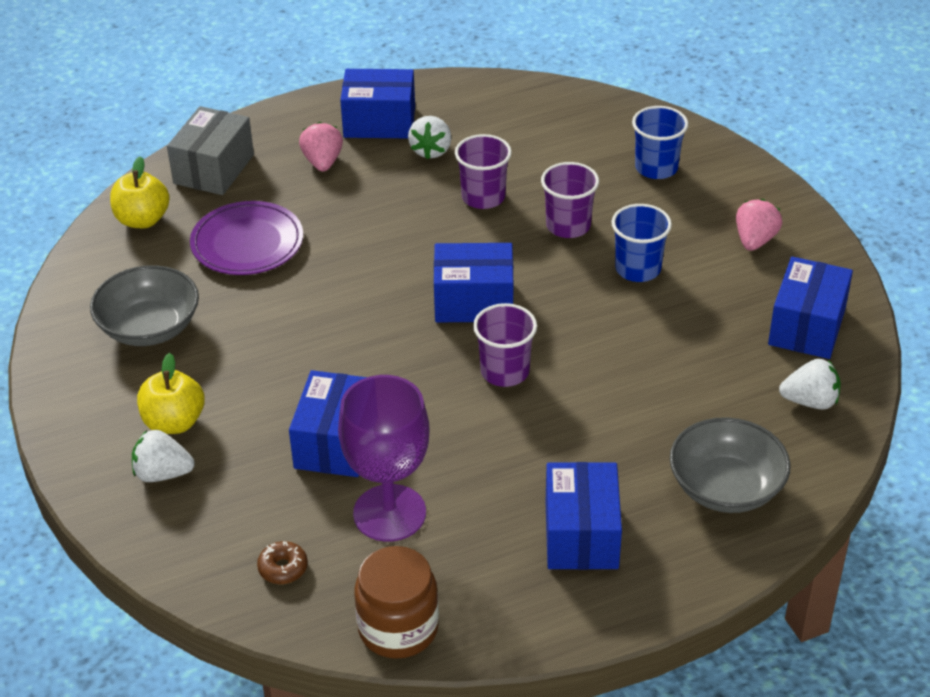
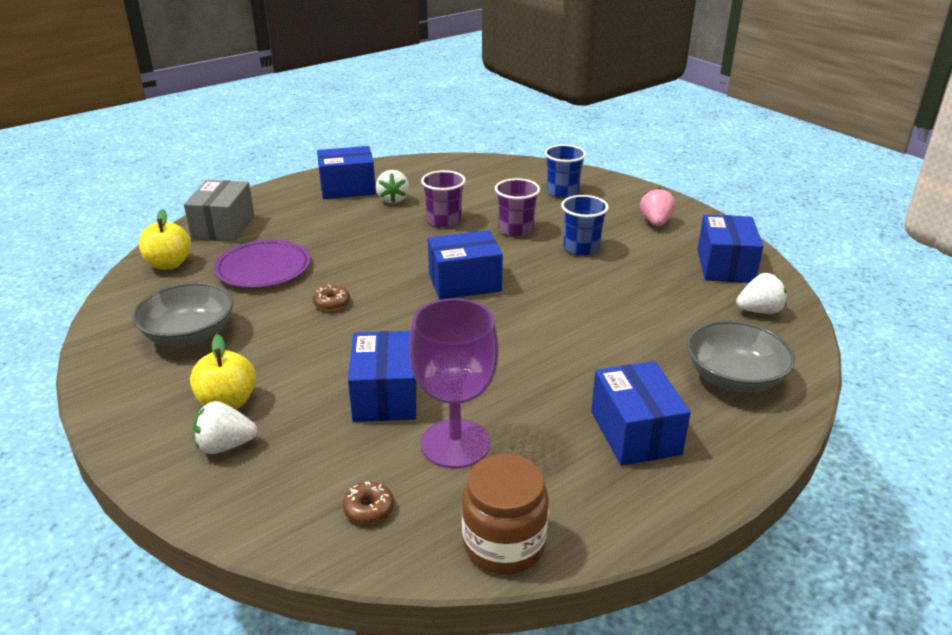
camera: 15 degrees left, 10 degrees down
pink strawberry [299,122,343,172] -> none
purple cup [473,303,537,387] -> none
none -> brown donut [313,285,350,311]

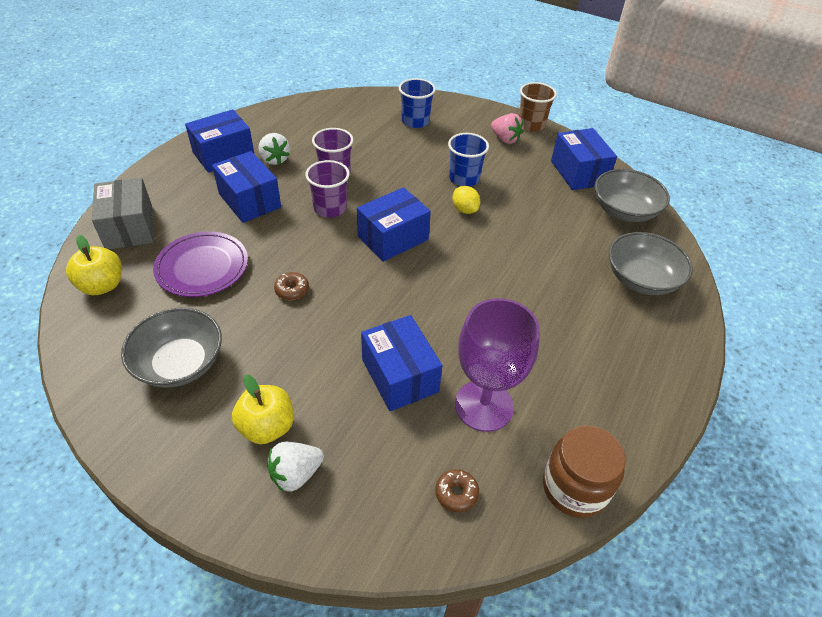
camera: 25 degrees left, 15 degrees up
purple cup [495,178,540,237] -> purple cup moved to [305,160,350,218]
blue box [591,361,691,465] -> blue box moved to [212,151,281,223]
pink strawberry [640,188,676,226] -> pink strawberry turned 150 degrees clockwise [491,113,524,144]
white strawberry [736,273,787,314] -> grey bowl [594,169,670,222]
none -> yellow lemon [452,186,480,214]
none -> brown cup [519,82,557,132]

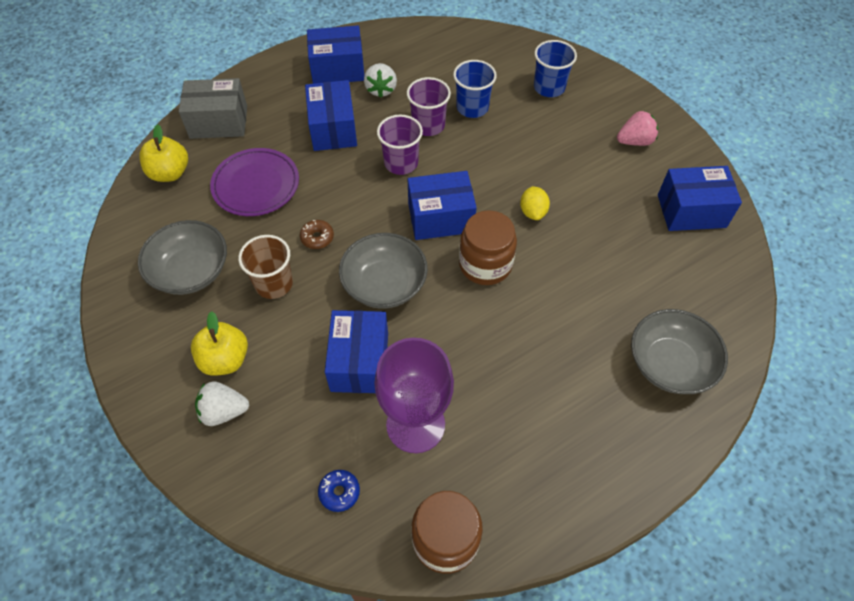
camera: 30 degrees right, 10 degrees up
grey box [92,177,153,249] -> grey box turned 75 degrees clockwise [179,78,247,139]
brown donut [435,469,479,512] -> blue donut [318,470,360,512]
blue cup [448,133,489,186] -> blue cup moved to [453,60,497,118]
pink strawberry [491,113,524,144] -> pink strawberry turned 90 degrees counterclockwise [617,111,658,146]
brown cup [519,82,557,132] -> brown cup moved to [238,235,293,299]
blue box [551,128,617,190] -> blue box turned 75 degrees clockwise [658,166,742,231]
grey bowl [594,169,670,222] -> grey bowl moved to [339,233,428,309]
none -> brown jar [459,210,517,285]

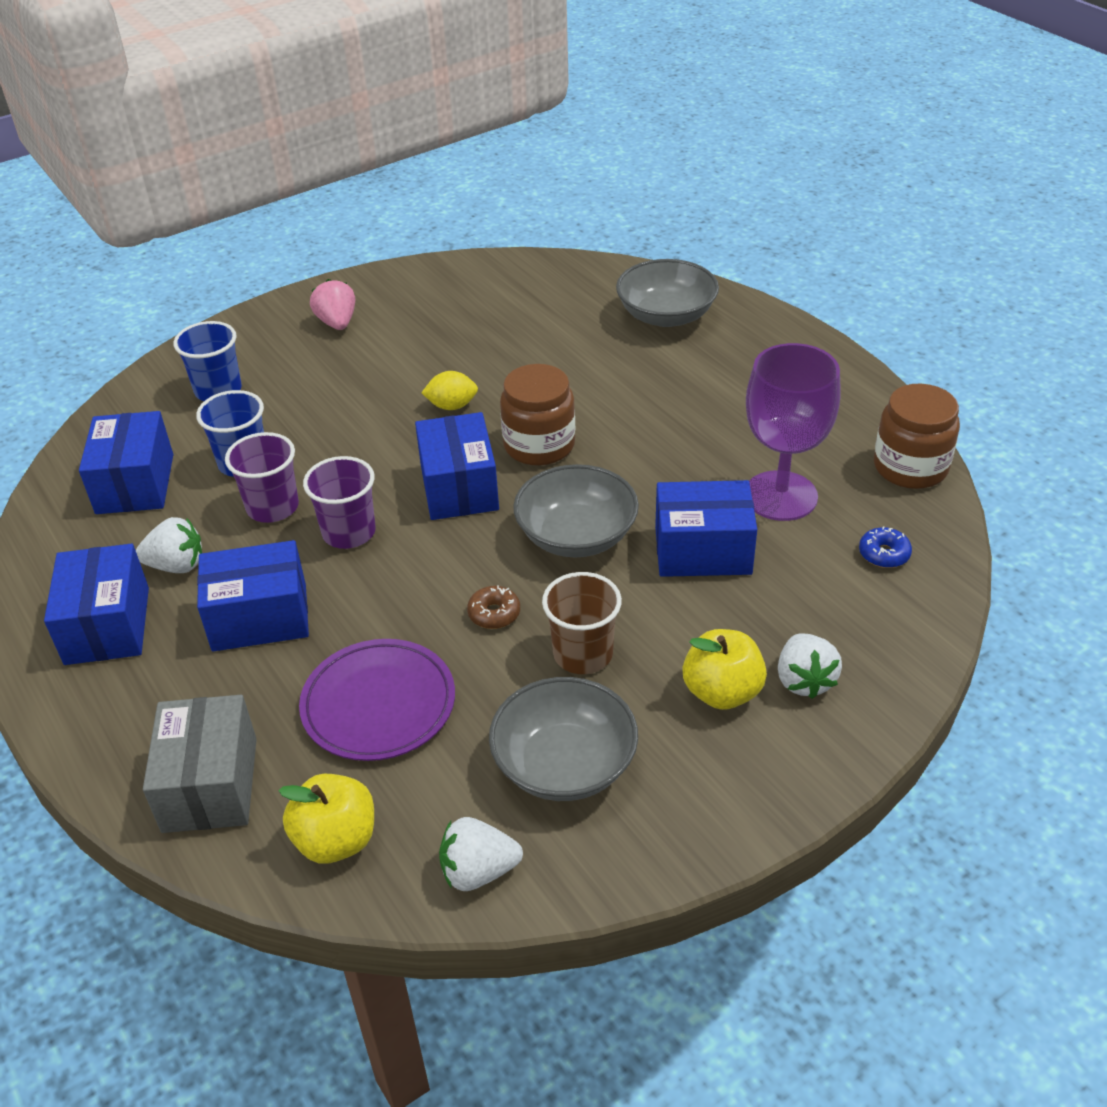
camera: 90 degrees left, 15 degrees down
blue box [658,166,742,231] -> blue box moved to [79,411,173,514]
none -> white strawberry [439,817,523,891]

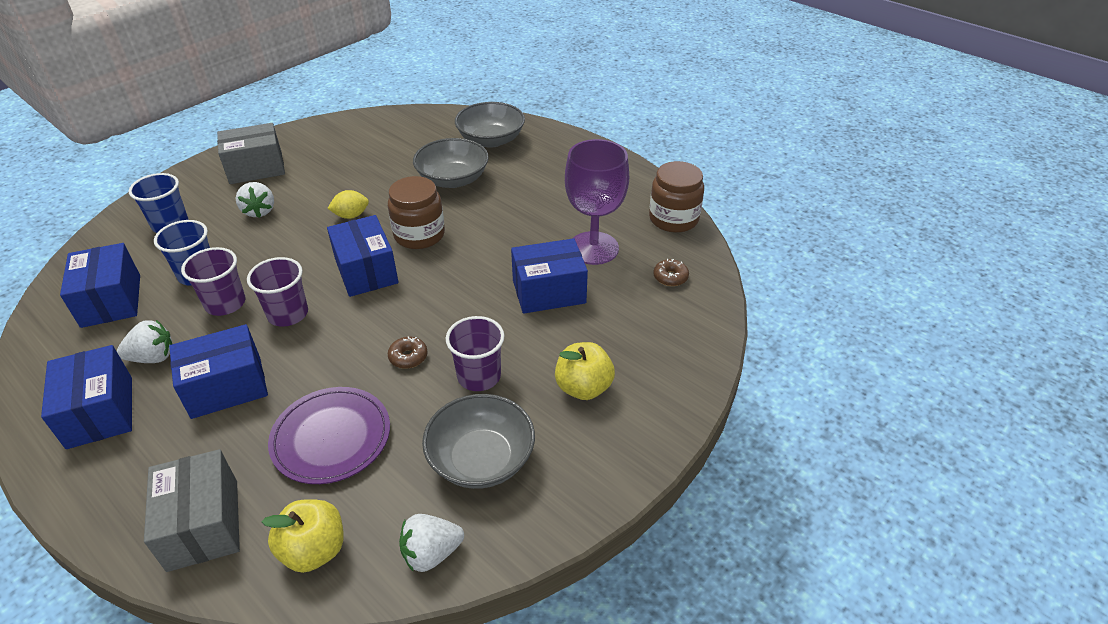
camera: 15 degrees left, 0 degrees up
pink strawberry [310,279,355,330] -> grey box [217,123,285,184]
grey bowl [513,464,639,557] -> grey bowl moved to [413,138,489,188]
brown cup [542,572,622,674] -> purple cup [446,316,505,391]
white strawberry [778,633,842,699] -> white strawberry moved to [236,182,274,218]
blue donut [859,526,912,568] -> brown donut [653,259,689,286]

